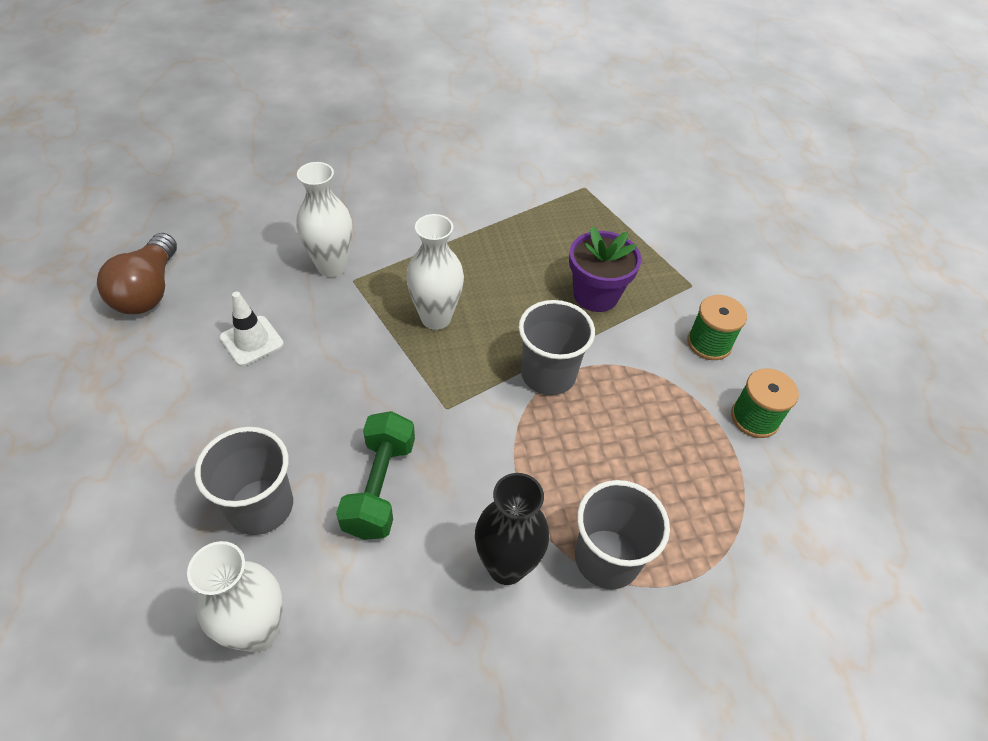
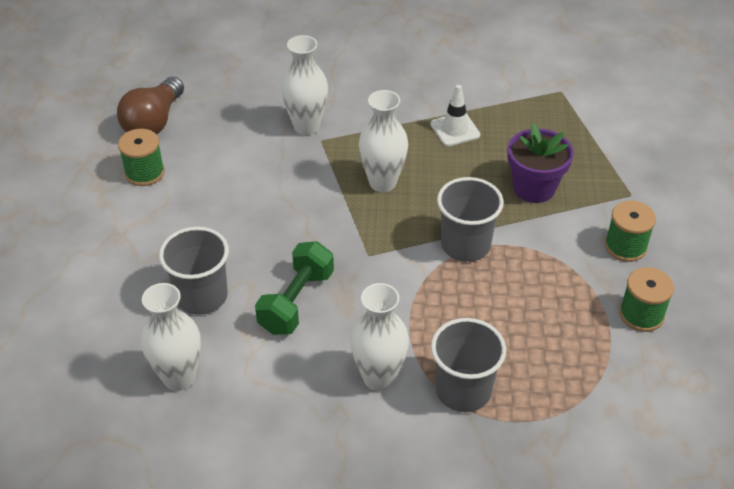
camera: 20 degrees right, 5 degrees down
white traffic cone [220,292,284,366] -> white traffic cone moved to [430,85,480,146]
black vase [475,473,549,585] -> white vase [350,283,409,391]
none -> green spool [118,129,165,186]

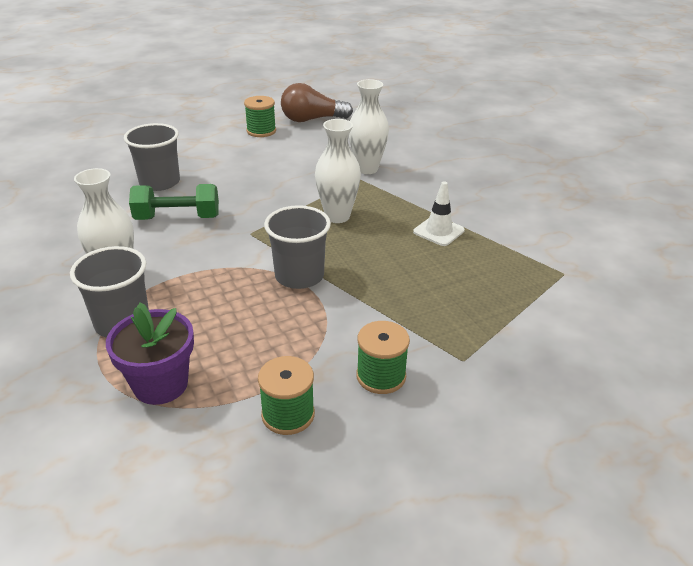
camera: 60 degrees right, 10 degrees down
white vase [141,283,201,391] -> none
purple flower pot [507,123,574,203] -> purple flower pot moved to [106,303,194,405]

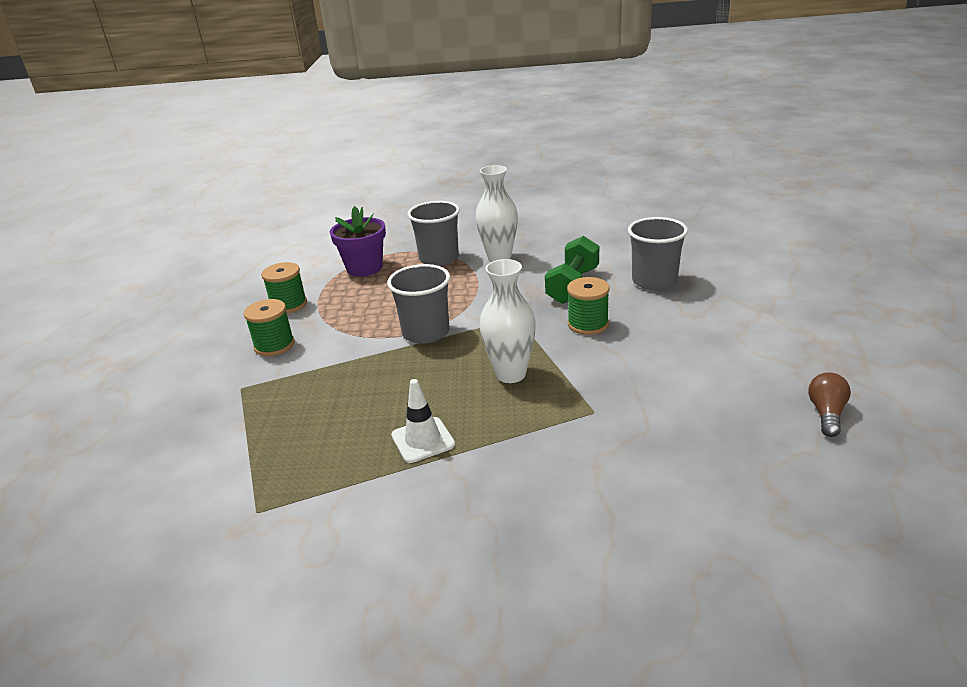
camera: 120 degrees right, 5 degrees down
green spool [244,96,276,137] -> green spool moved to [567,277,610,335]
brown light bulb [281,83,353,122] -> brown light bulb [808,372,851,437], size x0.58
white vase [349,79,389,174] -> none

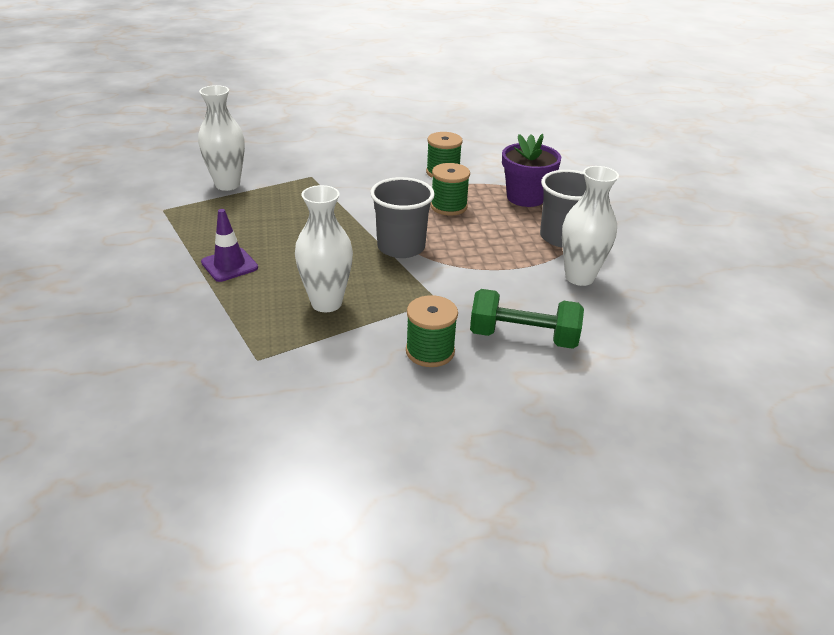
camera: 75 degrees right, 5 degrees up
green spool [244,299,295,356] -> green spool moved to [431,163,470,216]
white traffic cone [391,379,455,463] -> purple traffic cone [201,209,258,282]
grey cup [628,217,688,290] -> none
brown light bulb [808,372,851,437] -> none
none -> white vase [198,85,245,191]

